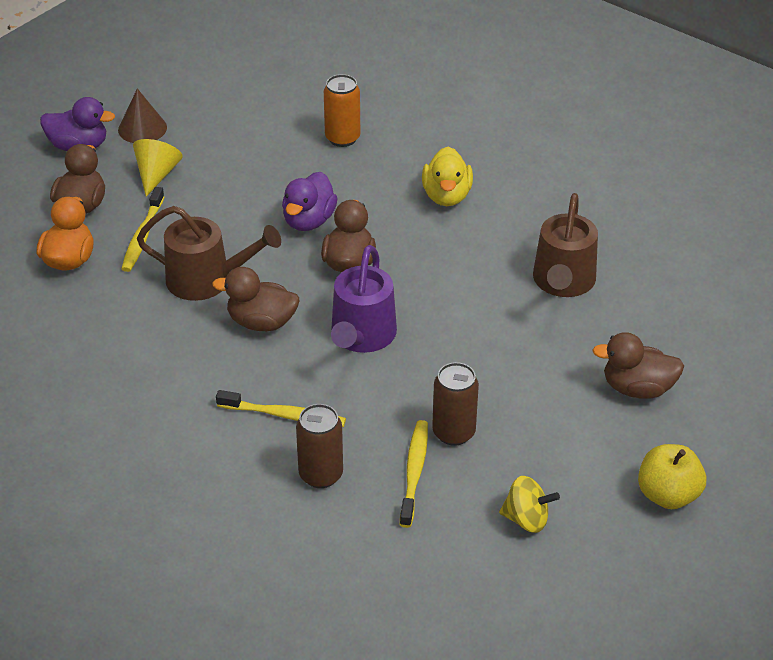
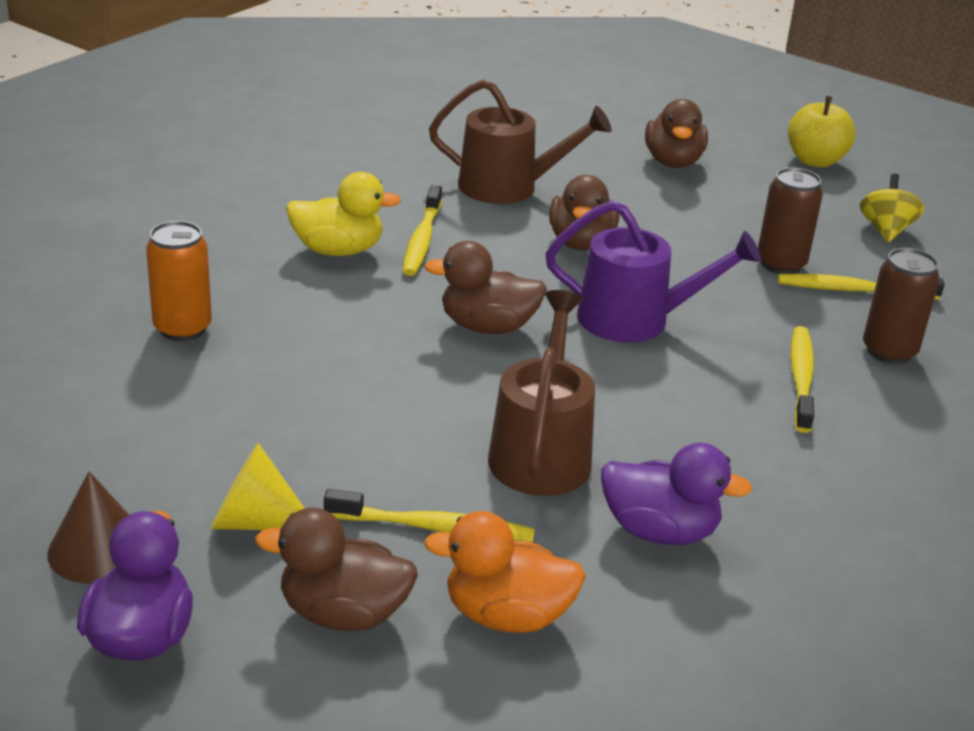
camera: 95 degrees left, 10 degrees down
brown duck [212,267,299,331] -> brown duck moved to [549,175,620,250]
purple duck [282,172,338,231] -> purple duck moved to [601,443,752,545]
none -> yellow toothbrush [403,185,442,276]

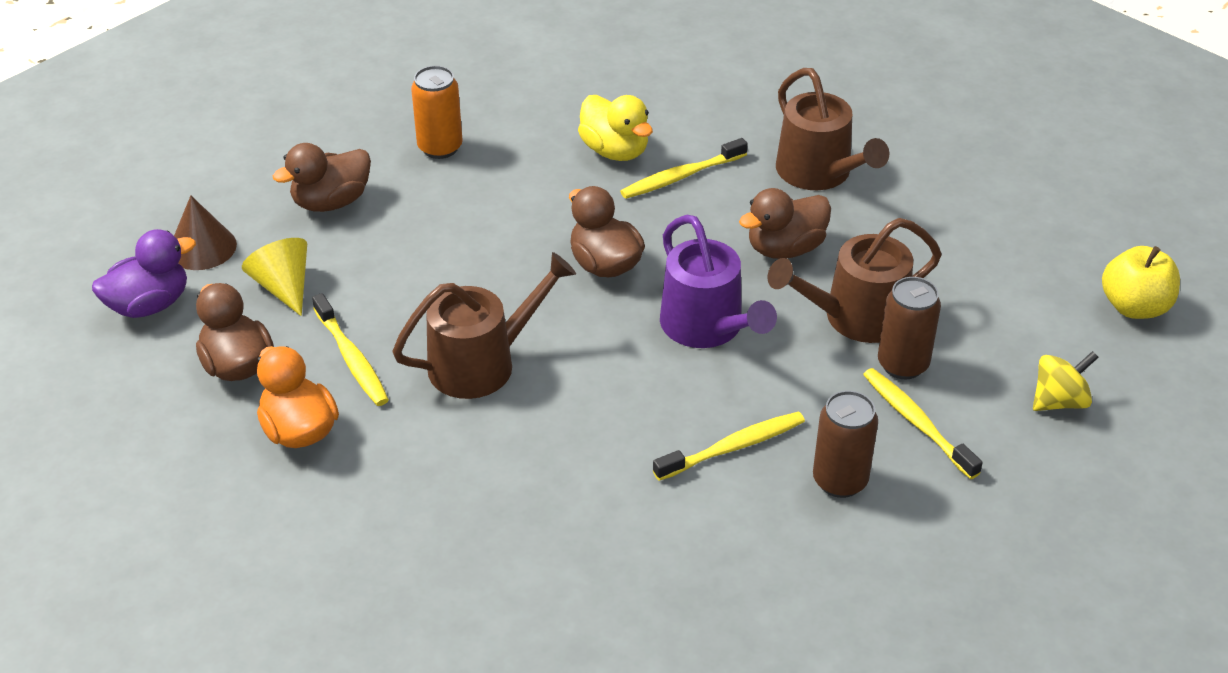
camera: 55 degrees right, 10 degrees up
purple duck [601,443,752,545] -> none
brown duck [645,99,708,168] -> brown duck moved to [273,143,371,212]
none -> brown watering can [768,218,942,343]

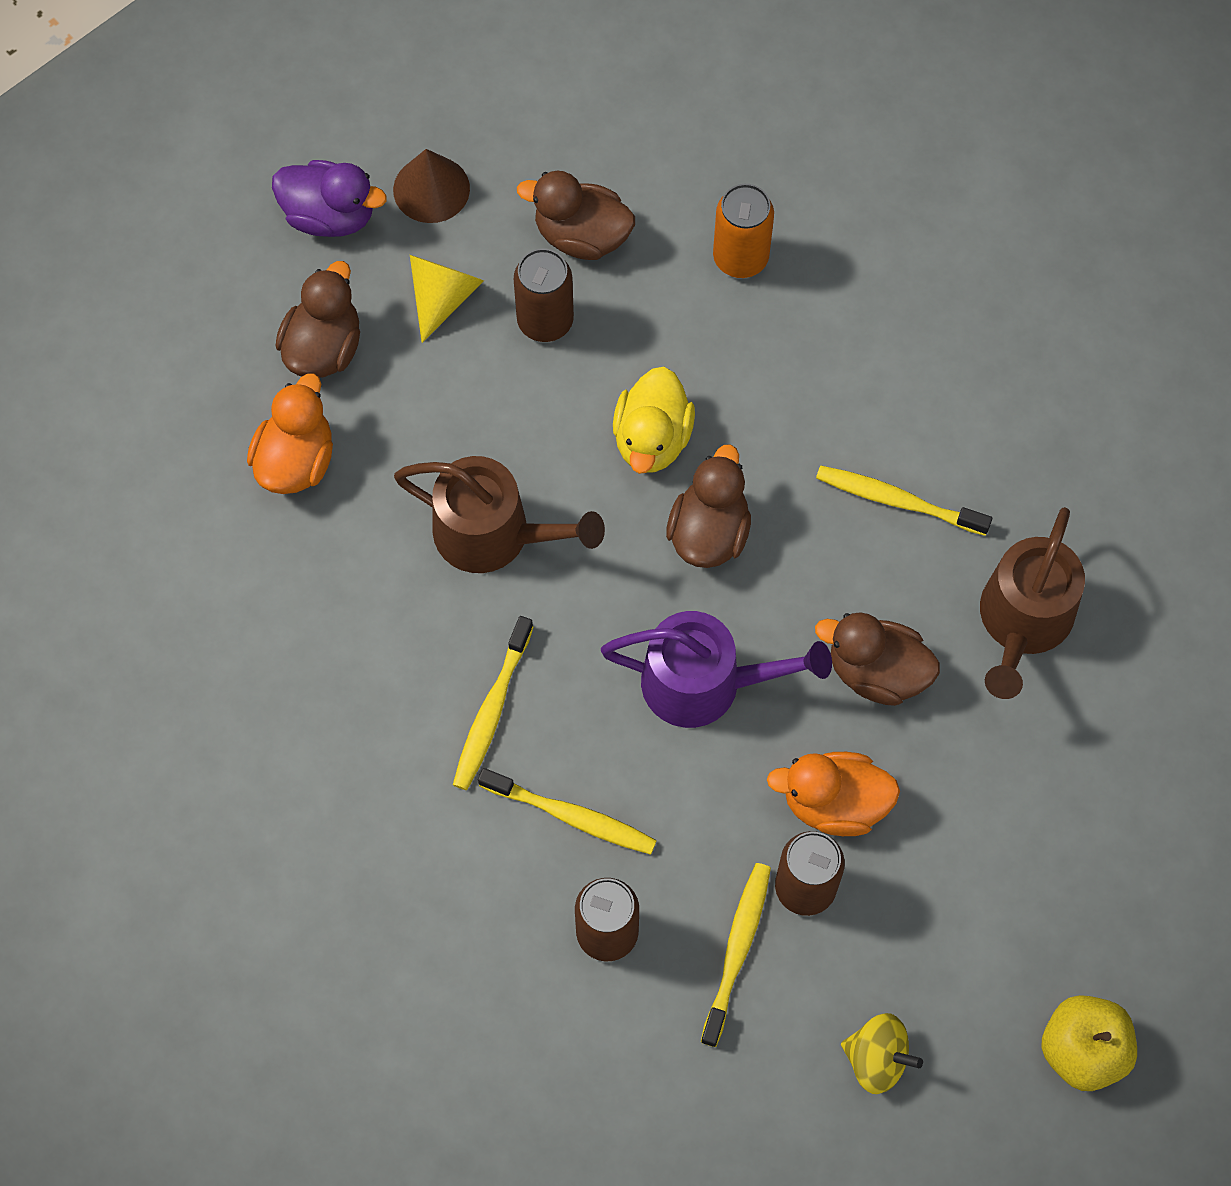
camera: 50 degrees right, 25 degrees up
yellow toothbrush [312,293,389,406] -> yellow toothbrush moved to [453,616,533,790]
yellow duck [578,95,653,161] -> yellow duck moved to [613,367,695,474]
purple watering can [660,215,777,348] -> purple watering can turned 105 degrees counterclockwise [601,611,832,728]
brown watering can [768,218,942,343] -> orange duck [767,752,900,836]
none -> brown can [514,248,574,342]

